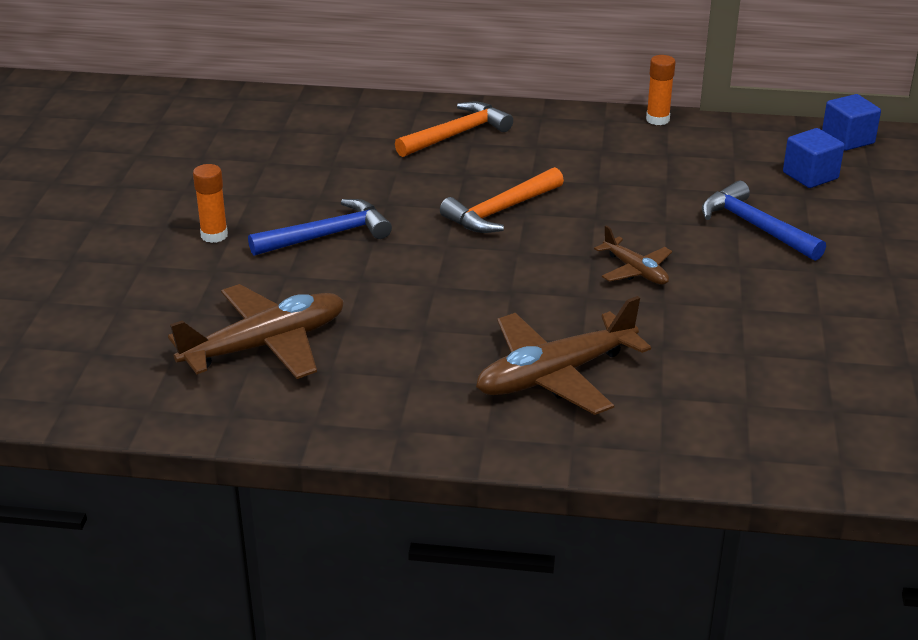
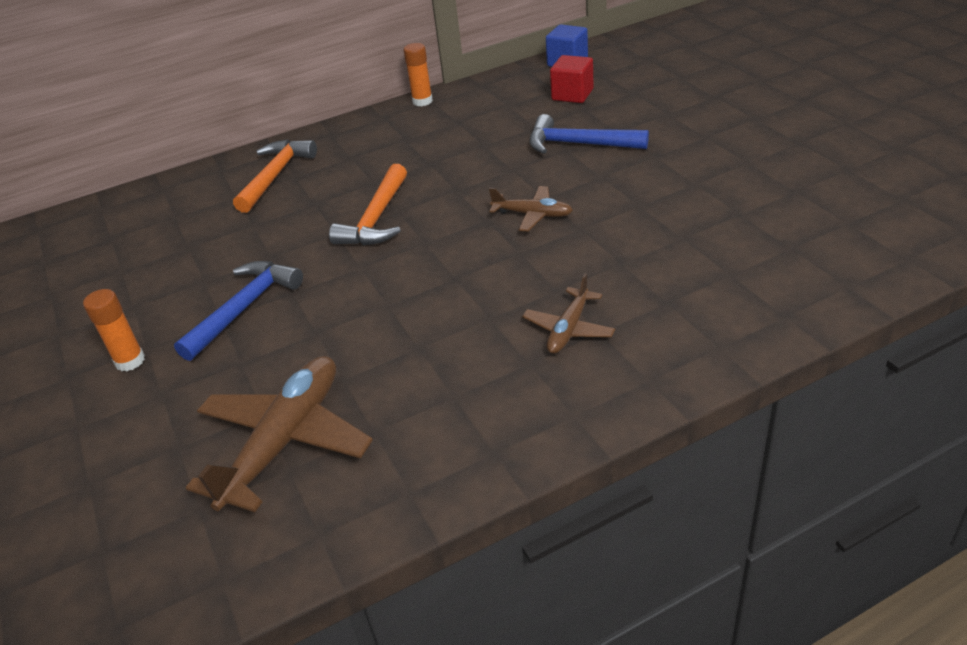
camera: 30 degrees left, 5 degrees up
brown plane [476,296,651,415] -> brown plane [522,273,615,354], size x0.54
blue cube [783,128,845,188] -> red cube [550,55,594,103]

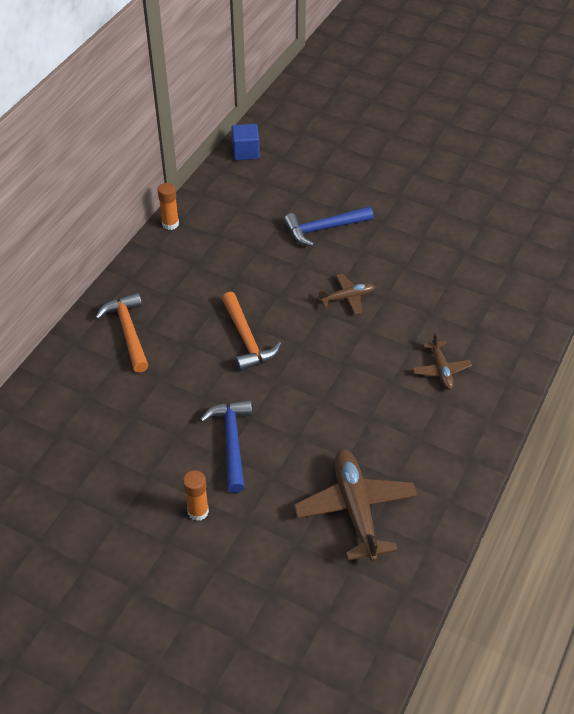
camera: 40 degrees left, 10 degrees up
red cube [550,55,594,103] -> none

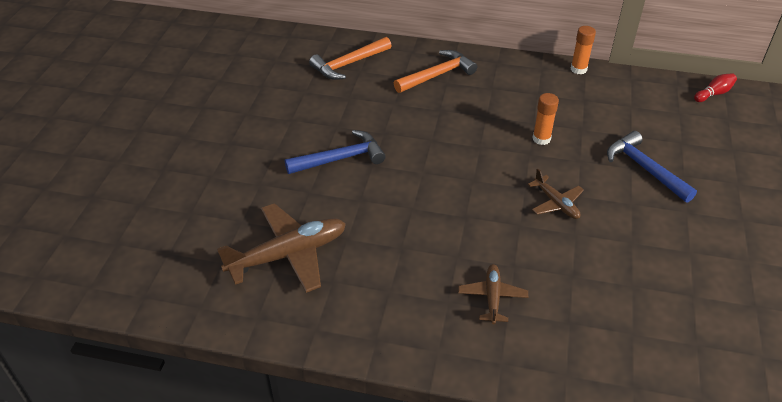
camera: 75 degrees right, 5 degrees down
orange glue stick [183,470,209,521] -> orange glue stick moved to [532,93,559,145]
orange hammer [222,292,281,371] -> orange hammer moved to [309,37,391,80]
blue cube [232,124,260,160] -> red bowling pin [694,73,737,102]
brown plane [412,332,472,390] -> brown plane turned 120 degrees clockwise [458,264,528,324]

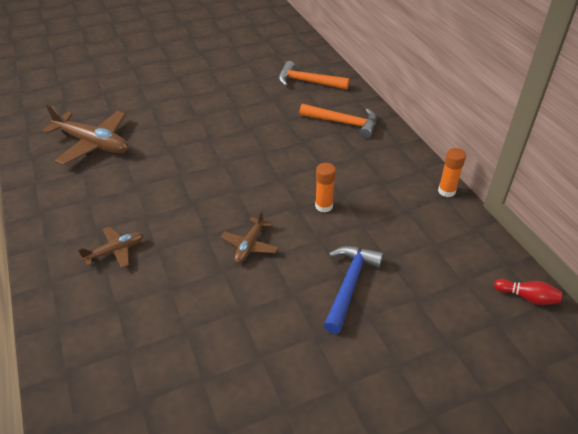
camera: 55 degrees right, 0 degrees up
blue hammer [285,130,386,174] -> none

